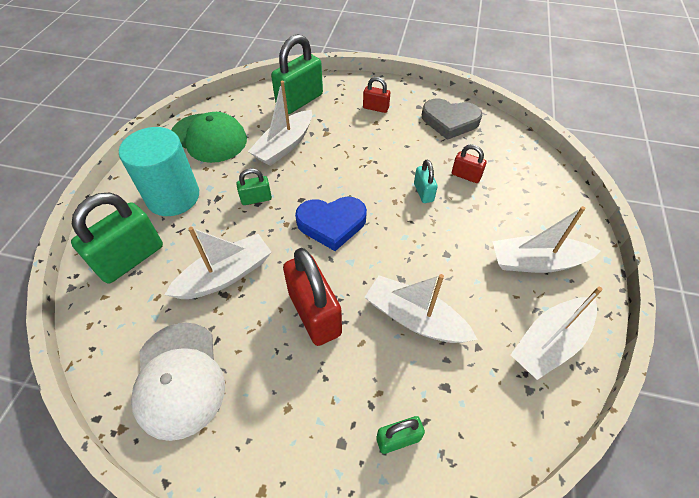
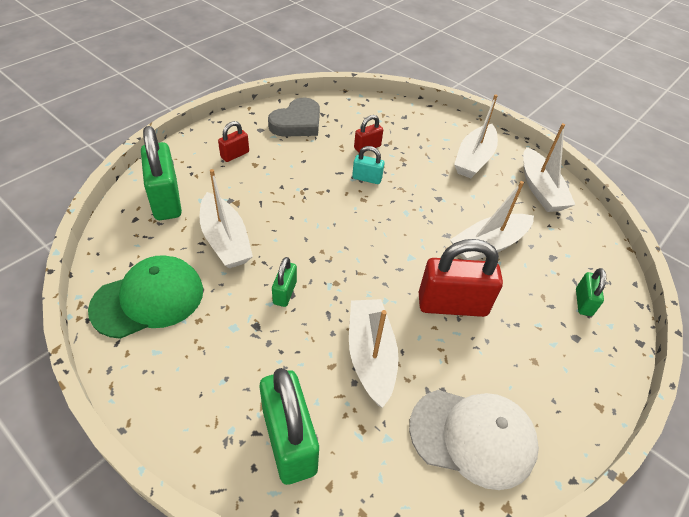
camera: 65 degrees left, 5 degrees down
turquoise cylinder [119,127,199,216] -> none
blue heart [295,197,367,251] -> none

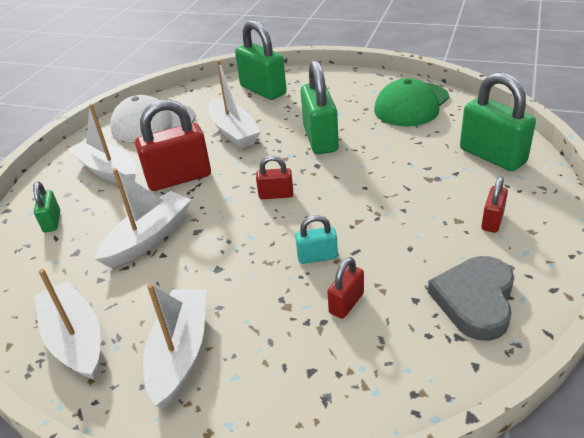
camera: 165 degrees right, 10 degrees down
white boat [200,169,253,268] -> white boat moved to [68,104,136,185]
green padlock [272,257,297,307] -> green padlock [301,60,339,154], size x1.96
none -> red padlock [256,155,293,199]

